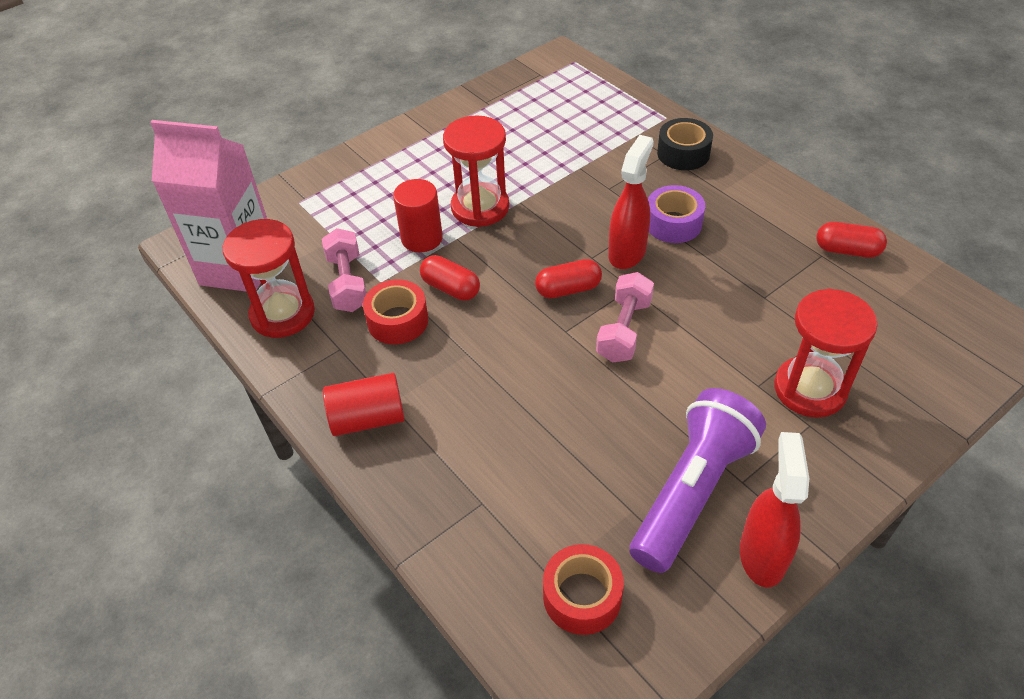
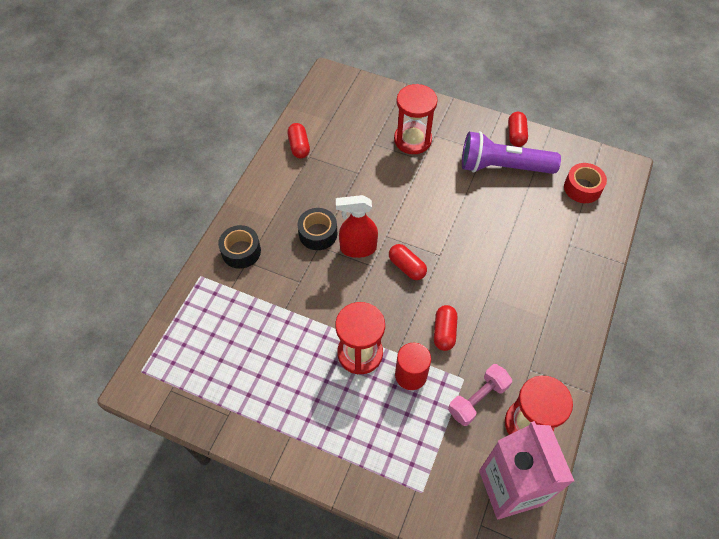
camera: 120 degrees left, 10 degrees up
red cylinder [323,373,405,436] -> none
red tape [363,279,428,344] -> none
pink dumbbell [596,272,654,362] -> none
purple tape [648,185,705,243] -> black tape [298,208,337,250]
red spray bottle [740,432,809,587] -> red capsule [508,112,528,147]

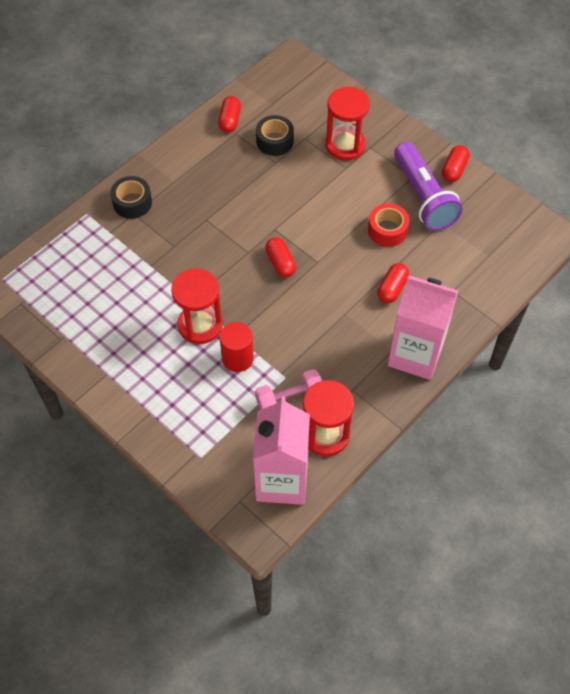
camera: 20 degrees right, 0 degrees up
black tape [298,208,337,250] -> black tape moved to [256,115,294,156]
red spray bottle [336,195,378,258] -> none
red capsule [434,305,458,351] -> red capsule moved to [377,263,409,303]
purple flashlight [462,131,561,174] -> purple flashlight turned 135 degrees counterclockwise [394,142,463,231]
red tape [564,163,607,203] -> red tape moved to [368,203,410,247]
none -> pink carton [388,275,458,380]

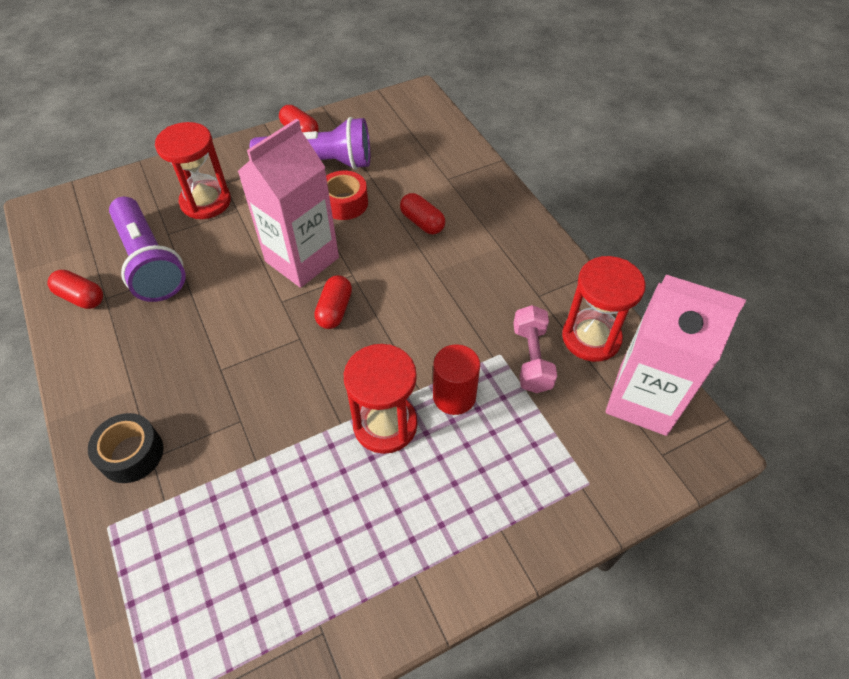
camera: 70 degrees left, 5 degrees down
black tape [256,115,294,156] -> purple flashlight [109,197,186,302]
red capsule [265,237,296,277] -> red capsule turned 75 degrees counterclockwise [314,275,352,329]
pink carton [388,275,458,380] -> pink carton moved to [237,119,339,288]

